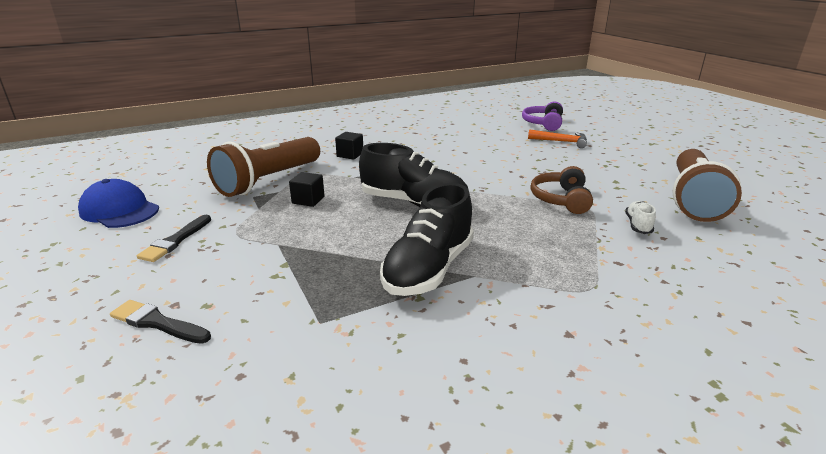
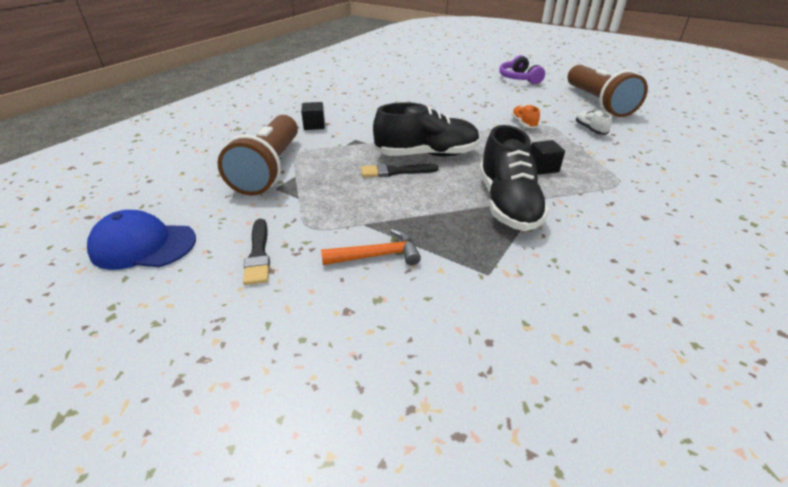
camera: 30 degrees left, 10 degrees up
black brush [110,300,211,344] -> black brush moved to [361,164,439,177]
black cube [289,172,325,207] -> black cube moved to [531,140,565,175]
purple headphones [522,102,563,131] -> purple headphones moved to [499,55,545,84]
orange hammer [528,129,587,148] -> orange hammer moved to [321,229,421,265]
brown headphones [531,166,593,214] -> orange shoe [511,105,540,128]

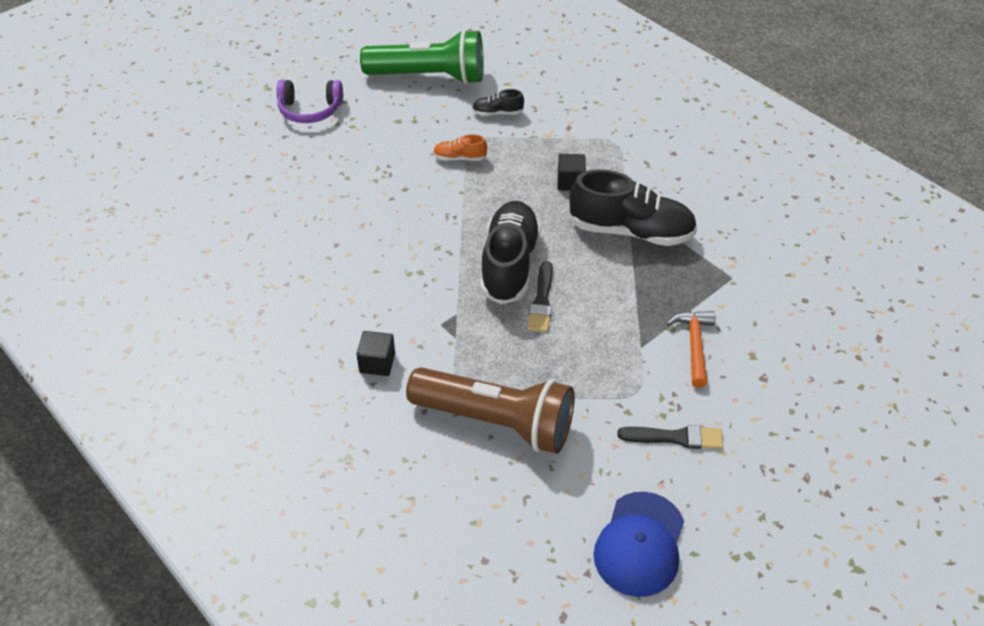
camera: 75 degrees left, 10 degrees up
brown flashlight [568,65,648,117] -> green flashlight [360,29,484,85]
white shoe [576,110,612,135] -> black shoe [472,89,524,116]

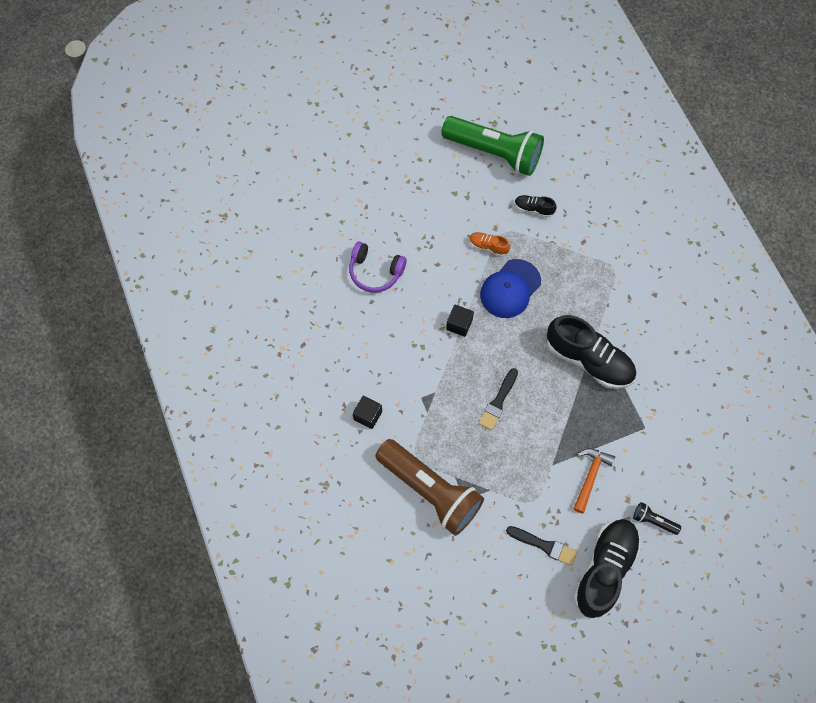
camera: 20 degrees right, 20 degrees up
purple headphones [276,80,343,123] -> purple headphones moved to [349,241,407,293]
black shoe [480,201,541,305] -> black shoe moved to [573,519,641,618]
black cube [558,154,586,191] -> black cube moved to [446,304,474,337]
blue cap [593,492,684,597] -> blue cap moved to [480,259,541,318]
none -> black flashlight [633,502,681,535]

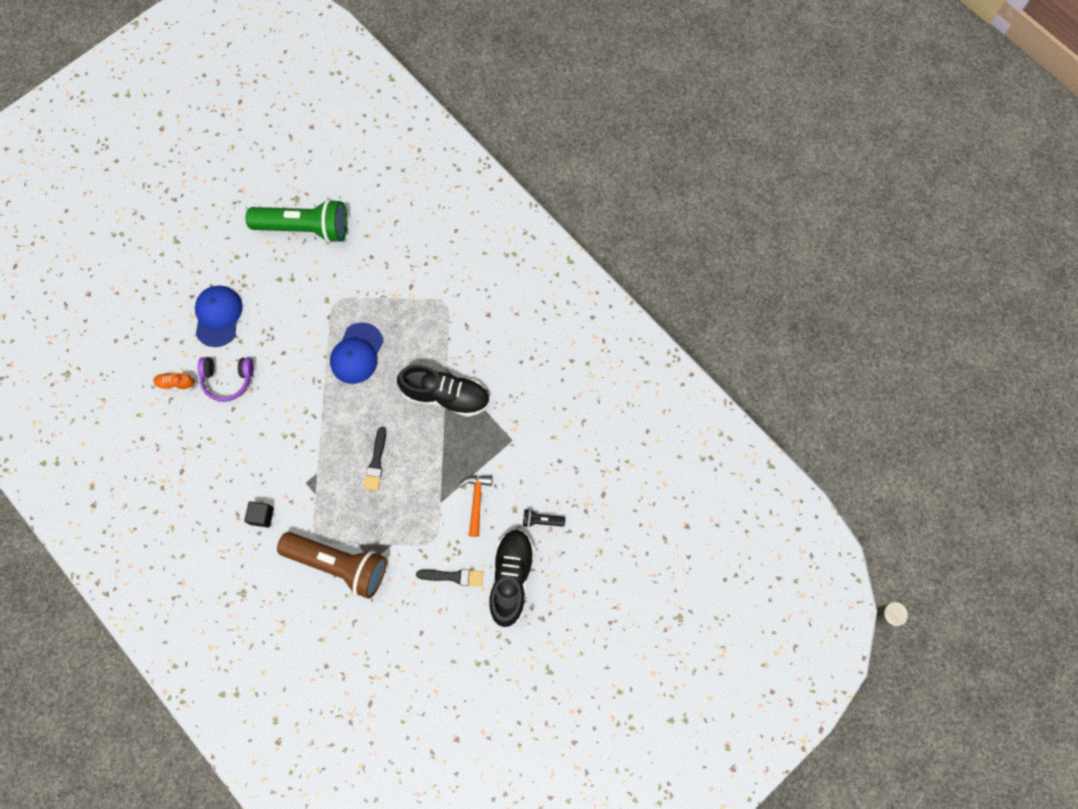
camera: 20 degrees left, 5 degrees up
black cube [446,304,474,337] -> none
orange shoe [469,232,510,257] -> orange shoe moved to [153,373,195,390]
black shoe [515,195,556,217] -> none
none -> blue cap [195,286,243,347]

